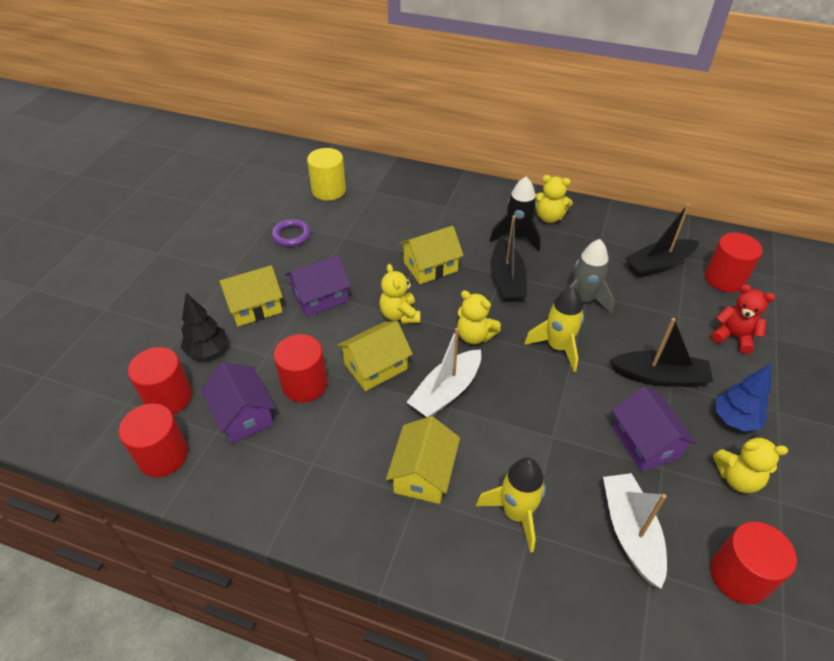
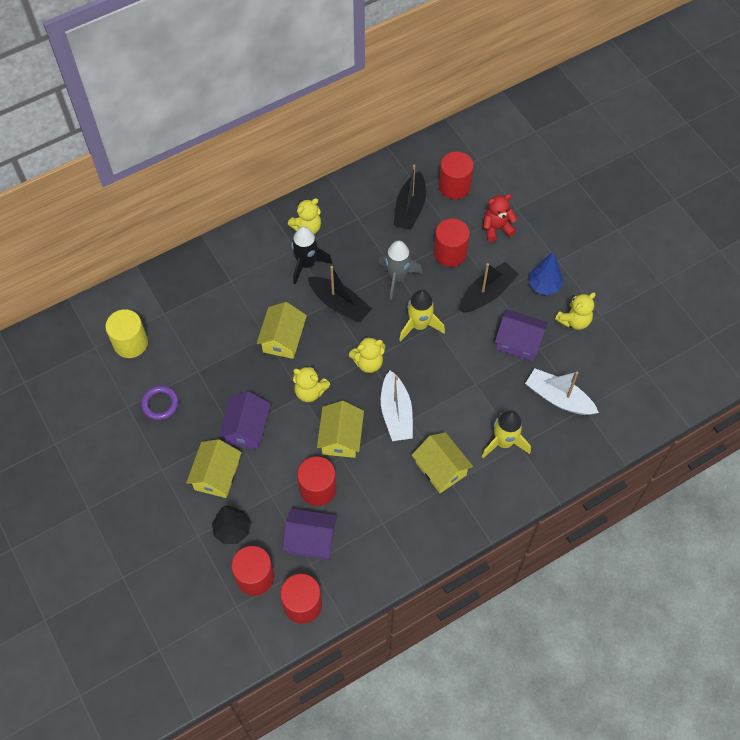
camera: 50 degrees left, 15 degrees up
red cylinder [710,522,797,604] -> red cylinder moved to [434,219,470,267]

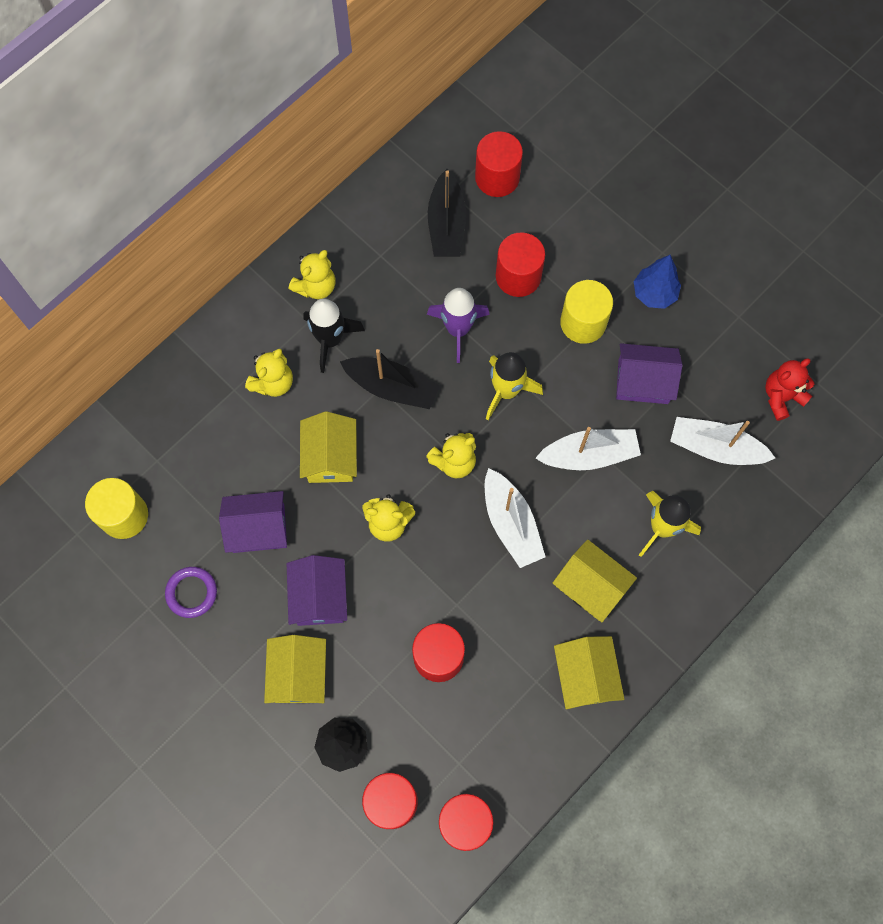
camera: 15 degrees left, 10 degrees up
purple house [283,509,337,560] -> purple house moved to [219,491,287,553]
yellow house [317,401,364,458] -> yellow house moved to [554,636,624,709]
grey rocket [378,241,422,300] -> purple rocket [427,288,490,363]
black boat [460,262,519,313] -> yellow cylinder [560,280,613,344]
red teddy bear [483,194,517,242] -> red teddy bear moved to [765,358,814,421]
yellow teddy bear [555,293,595,330] -> yellow teddy bear moved to [245,349,293,397]
none -> white boat [535,427,641,470]

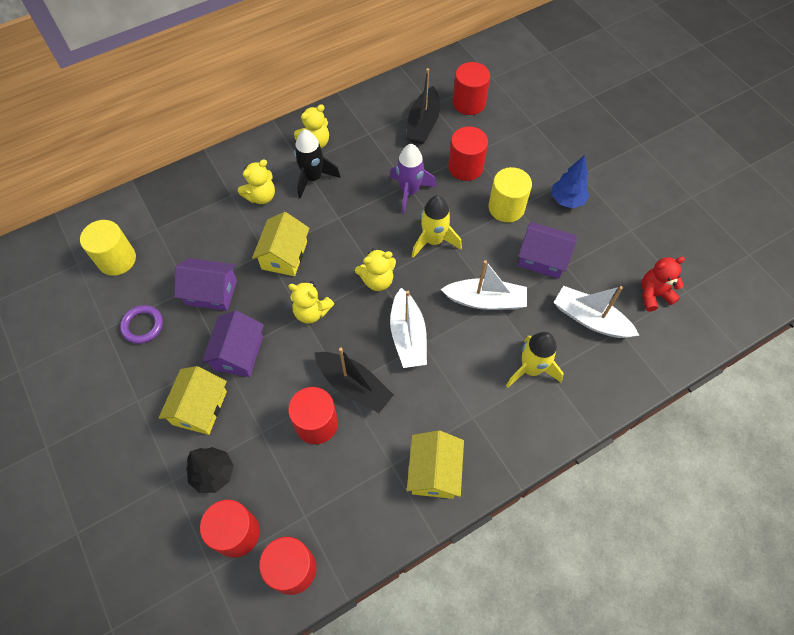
camera: 15 degrees right, 10 degrees down
black boat [340,349,440,409] -> black boat moved to [314,348,394,413]
yellow house [553,540,637,622] -> none

